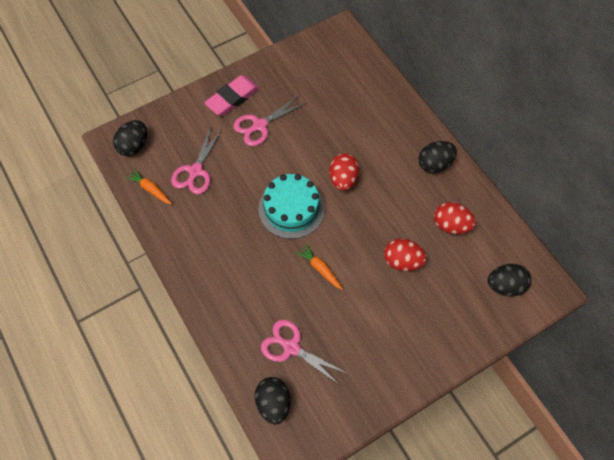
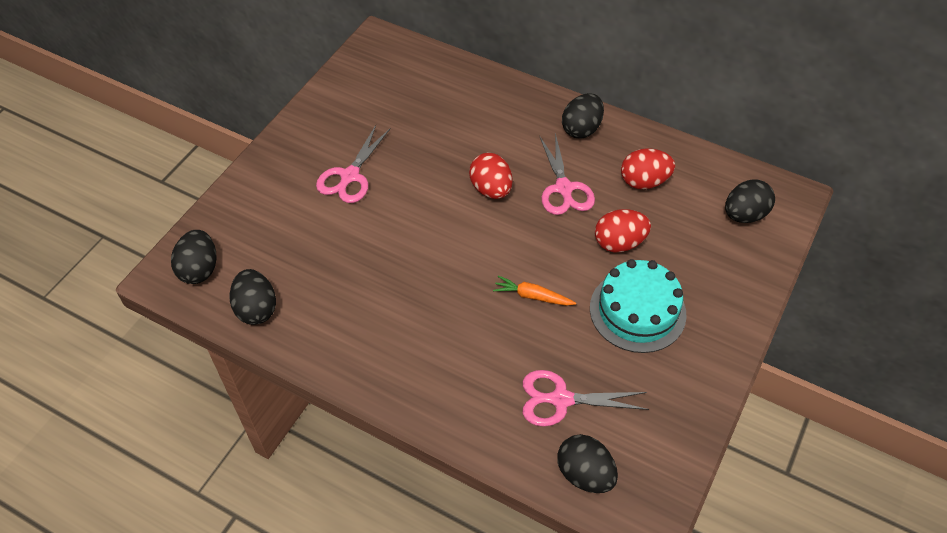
camera: 30 degrees left, 10 degrees down
orange carrot [125,168,172,205] -> black egg [230,269,276,325]
pink scissors [171,127,222,194] -> pink scissors moved to [539,133,595,215]
pink eraser [204,75,260,116] -> none
turquoise cake [258,174,325,239] -> turquoise cake moved to [590,259,687,353]

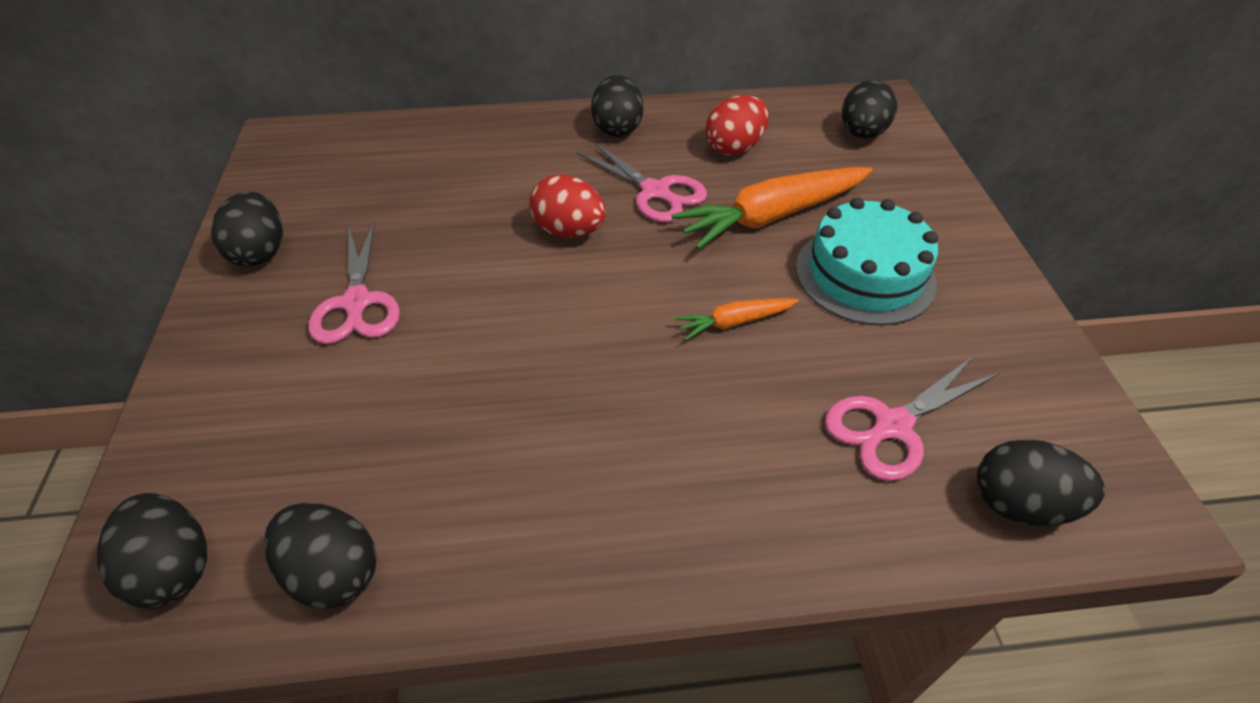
camera: 35 degrees left, 5 degrees down
red egg [595,209,651,252] -> orange carrot [671,167,872,249]
none -> black egg [211,192,283,267]

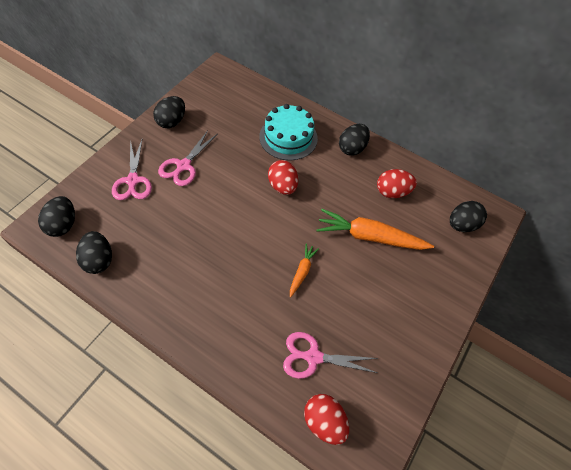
camera: 35 degrees right, 10 degrees up
pink scissors [577,141,707,222] -> pink scissors moved to [112,140,152,200]
orange carrot [675,298,799,340] -> orange carrot turned 90 degrees clockwise [290,244,319,298]
turquoise cake [796,197,938,326] -> turquoise cake moved to [259,104,318,160]
black egg [977,439,1105,526] -> red egg [304,394,349,445]

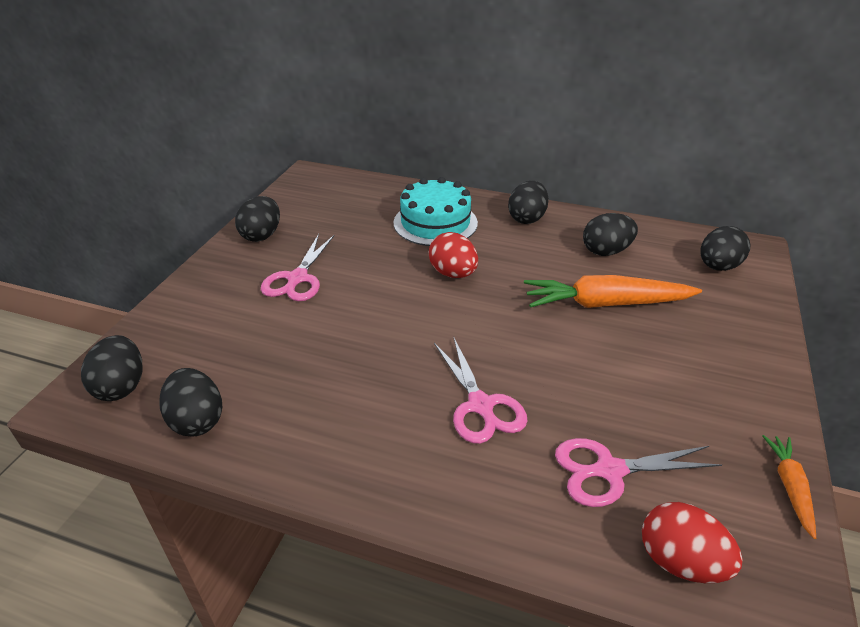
camera: 10 degrees left, 20 degrees down
pink scissors [112,140,152,200] -> pink scissors moved to [434,338,527,444]
orange carrot [290,244,319,298] -> orange carrot moved to [762,435,816,539]
red egg [377,169,417,198] -> black egg [583,213,638,256]

